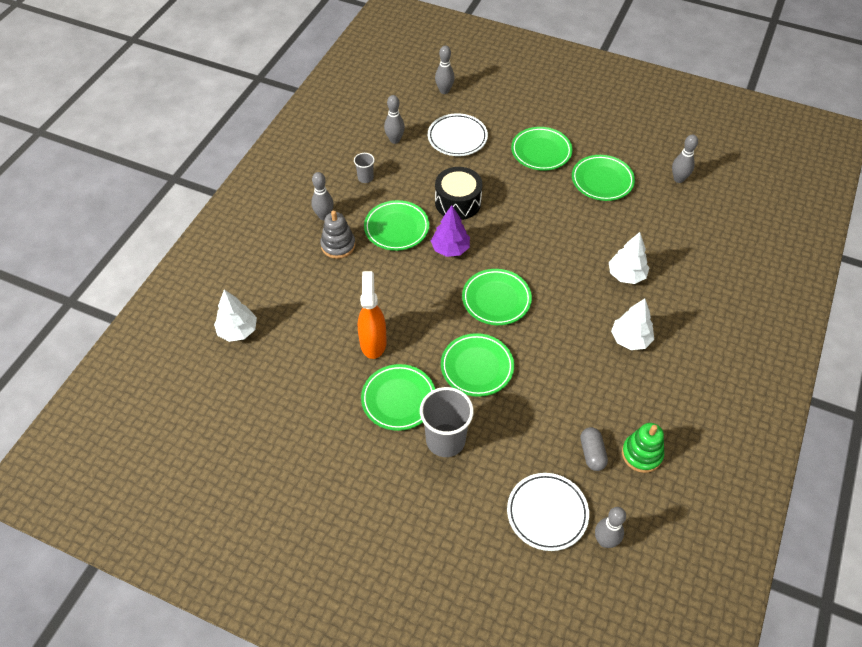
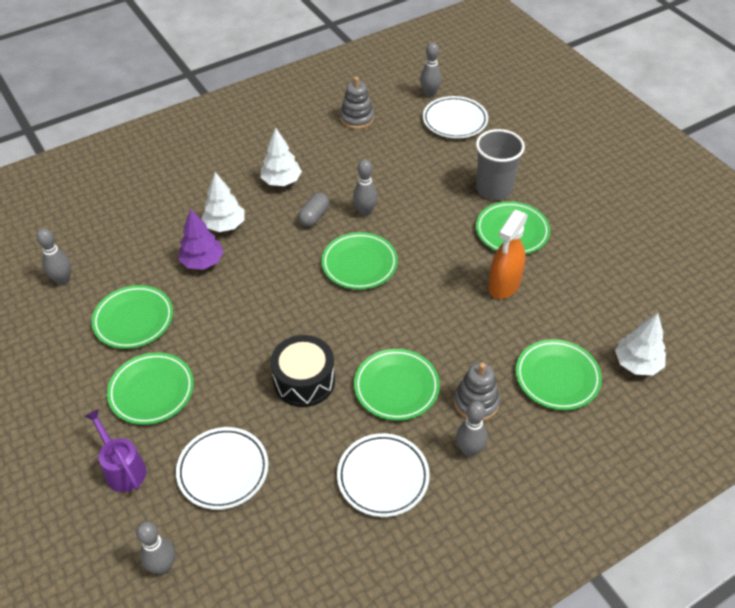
camera: 145 degrees left, 5 degrees down
grey cup [354,153,375,183] -> white plate [337,433,430,517]
grey bowling pin [384,95,405,144] -> grey bowling pin moved to [353,159,378,216]
purple tree [431,205,470,257] -> purple tree moved to [178,209,224,270]
green plate [441,333,514,397] -> green plate moved to [516,339,602,410]
grey capsule [580,427,608,471] -> grey capsule moved to [298,193,329,227]
green stacking toy [622,423,664,473] -> grey stacking toy [340,77,374,129]
none -> purple watering can [84,409,147,492]

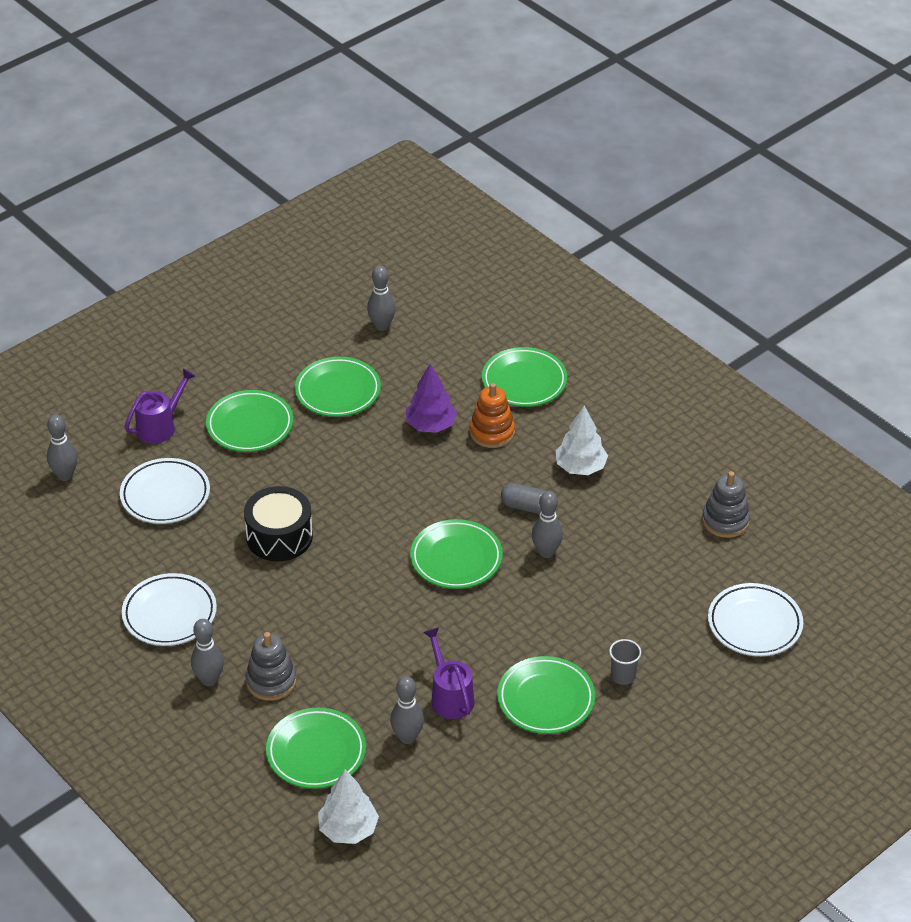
camera: 80 degrees right, 5 degrees down
white tree [201,172,245,232] -> orange stacking toy [470,383,515,448]
green plate [354,349,440,421] -> green plate moved to [482,347,567,407]
grey bowling pin [420,42,442,98] -> grey bowling pin moved to [390,676,424,744]
grey cup [476,129,525,200] -> grey cup [609,639,641,685], size x0.50
orange spray bottle [488,210,528,299] -> purple watering can [423,627,475,719]

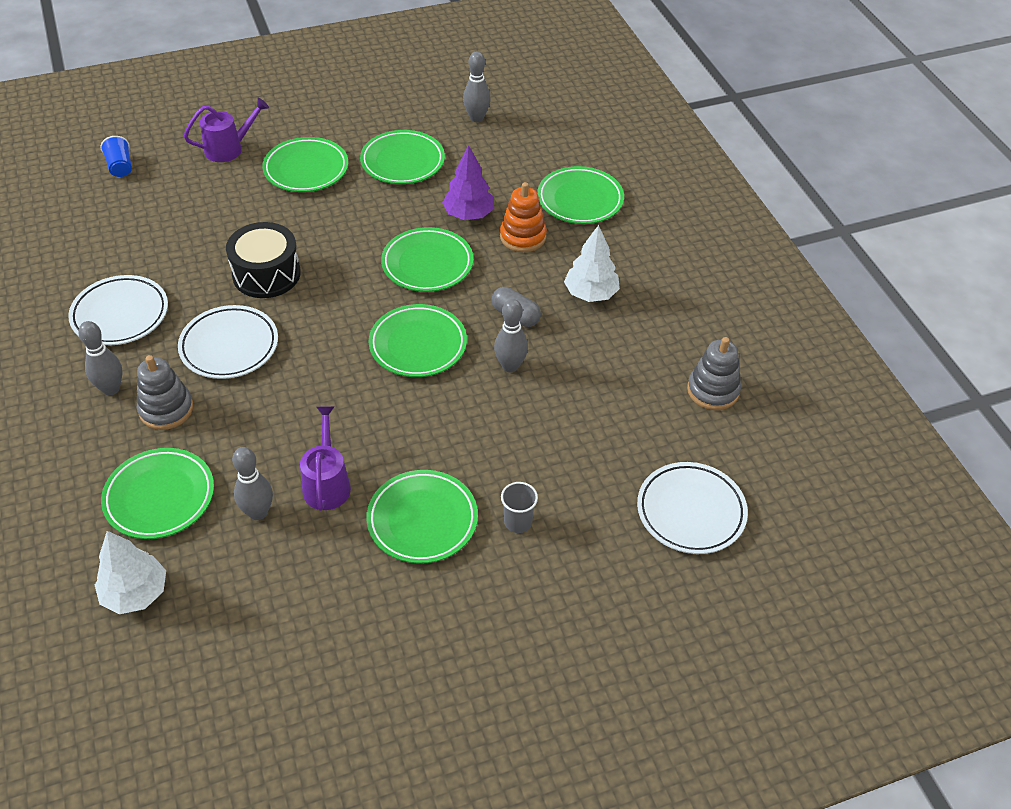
camera: 20 degrees right, 5 degrees up
grey bowling pin [47,414,77,481] -> blue cup [100,136,132,177]
white plate [120,458,210,524] -> white plate moved to [178,305,278,379]
none -> green plate [381,227,473,292]

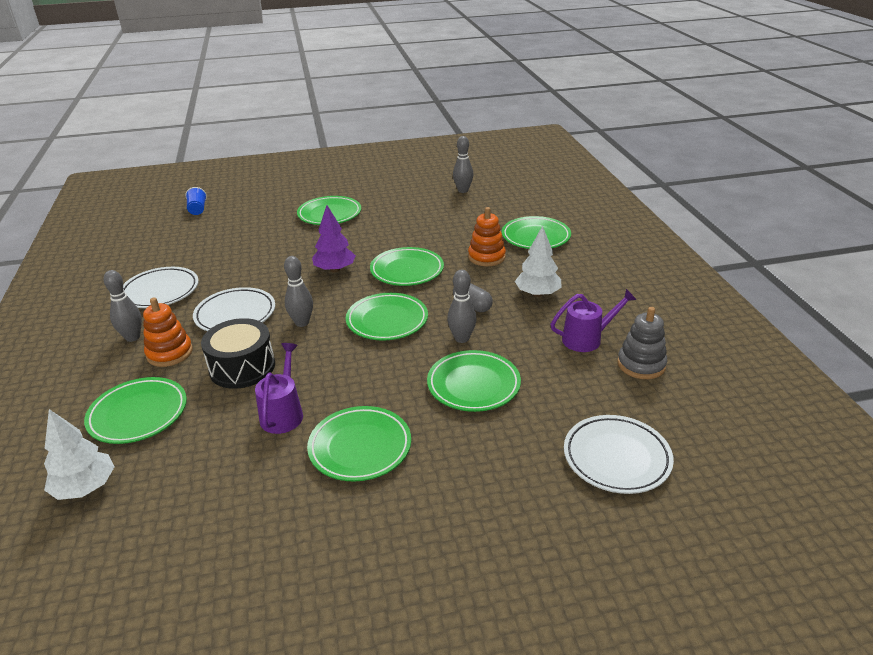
camera: 10 degrees right, 15 degrees down
grey stacking toy [137,355,193,430] -> orange stacking toy [143,298,193,367]
purple watering can [184,98,269,162] -> purple watering can moved to [551,289,637,352]
black drum [226,222,301,298] -> black drum moved to [201,318,275,389]
grey bowling pin [232,447,273,520] -> grey bowling pin moved to [284,256,313,327]
green plate [360,130,445,184] -> green plate moved to [427,350,521,412]
purple tree [442,145,494,220] -> purple tree moved to [312,205,356,272]
grey cup [501,482,538,533] -> none

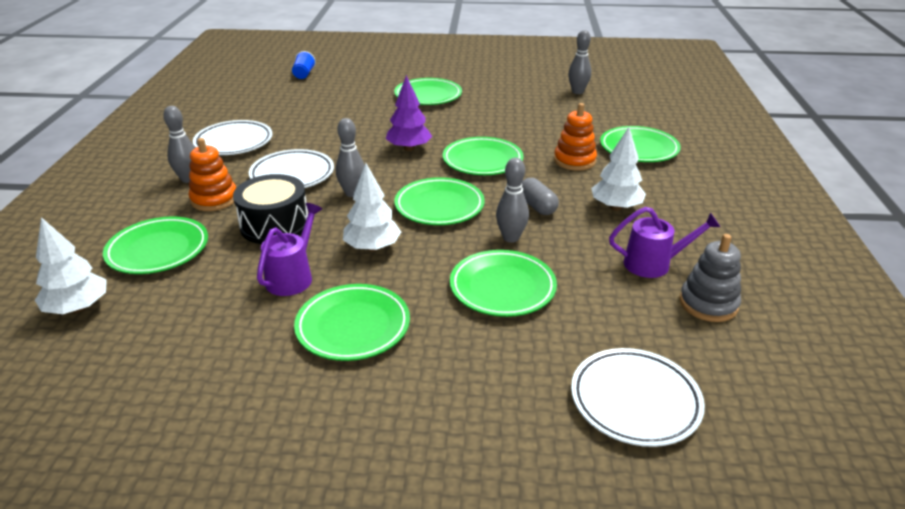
camera: 15 degrees right, 0 degrees up
none -> white tree [343,163,401,251]

